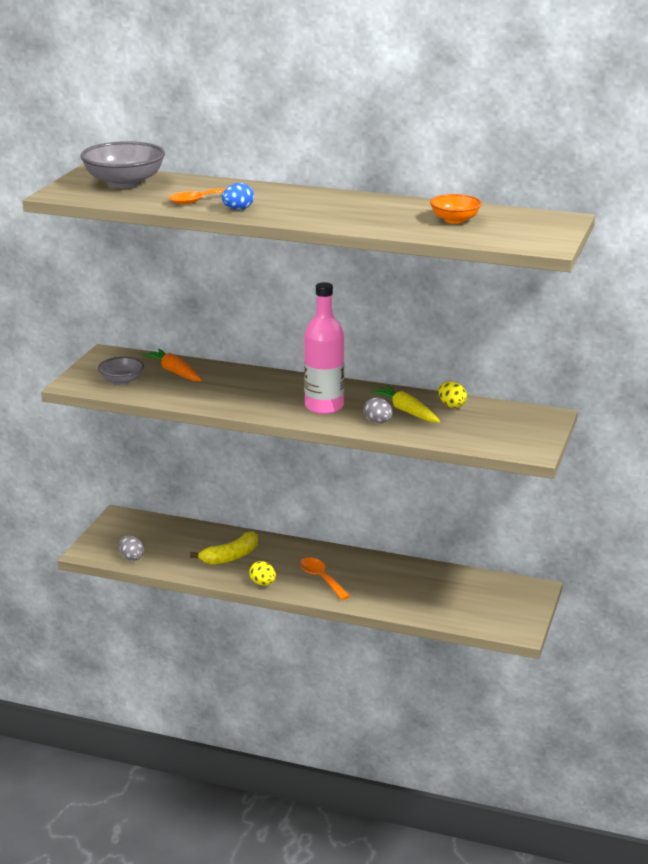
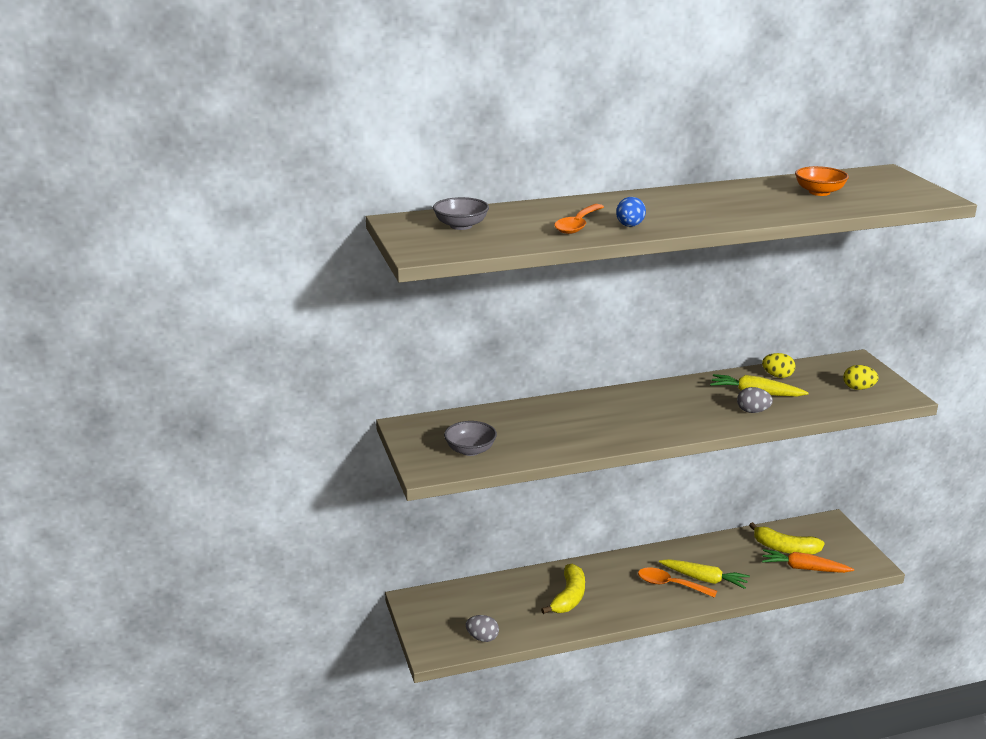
camera: 35 degrees left, 0 degrees up
grey bowl [80,141,165,188] -> grey bowl [433,197,489,230], size x0.57
orange carrot [142,349,202,381] -> orange carrot moved to [762,549,854,573]
yellow egg [249,561,276,586] -> yellow egg moved to [843,365,879,390]
pink bottle [304,282,344,414] -> none
none -> yellow carrot [659,559,750,589]
none -> yellow banana [749,522,825,554]

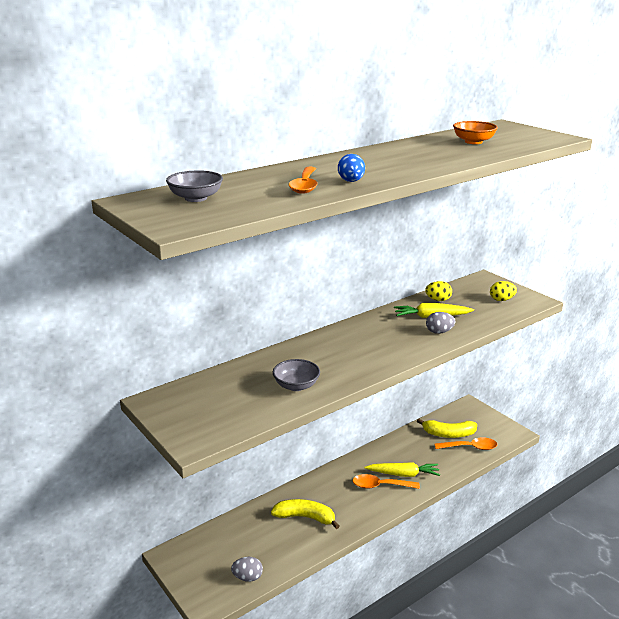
camera: 20 degrees left, 0 degrees up
grey bowl [444,421,497,456] -> grey bowl moved to [273,359,320,391]
yellow banana [541,564,585,614] -> yellow banana turned 75 degrees counterclockwise [271,499,340,529]
orange carrot [762,549,854,573] -> orange spoon [435,437,497,450]

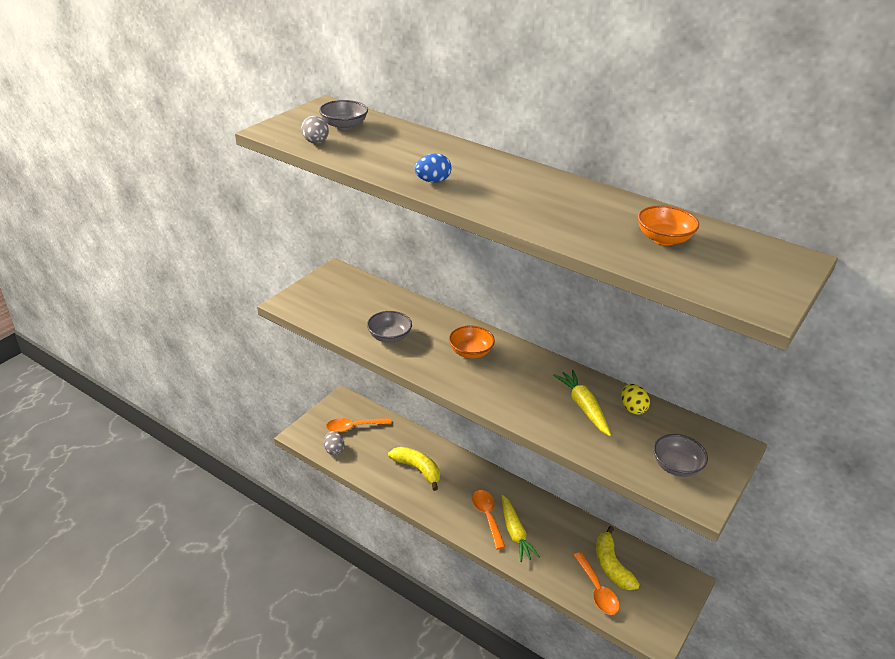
camera: 70 degrees right, 10 degrees up
yellow banana [271,499,340,529] -> yellow banana turned 45 degrees counterclockwise [388,447,440,491]
orange spoon [289,167,317,194] -> orange spoon moved to [326,418,391,433]
grey egg [426,312,455,334] -> grey egg moved to [301,116,329,144]
yellow egg [490,281,517,301] -> grey bowl [653,434,708,477]
none -> orange bowl [449,325,495,358]

